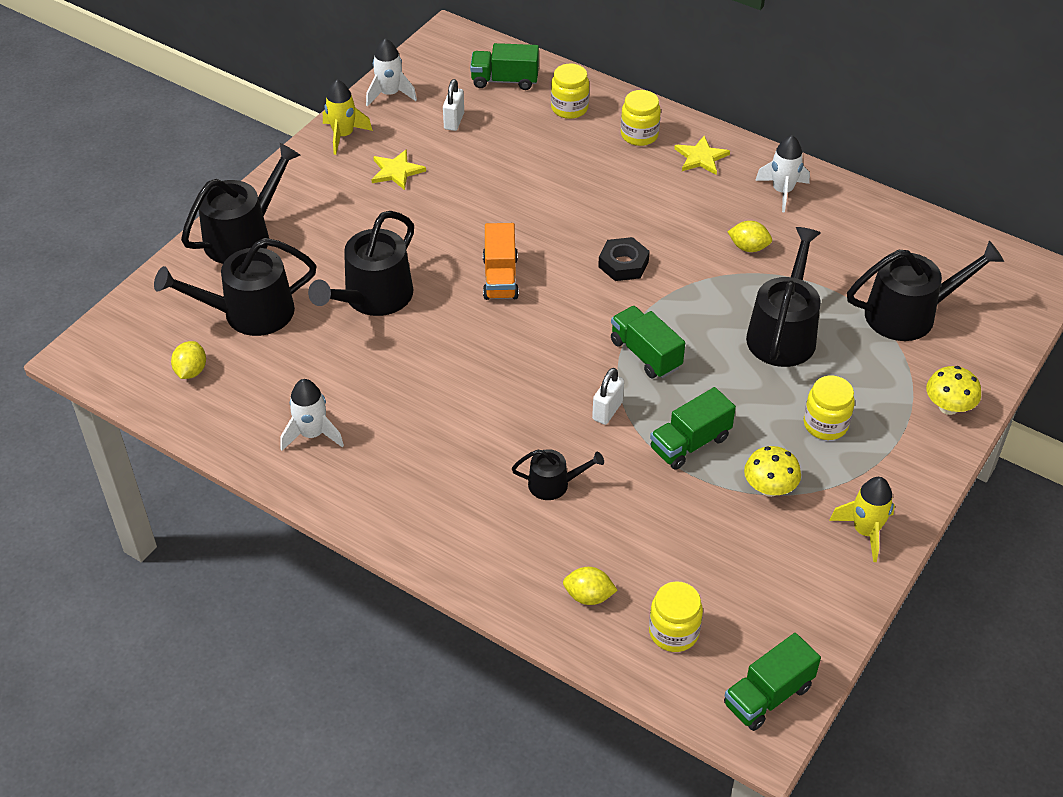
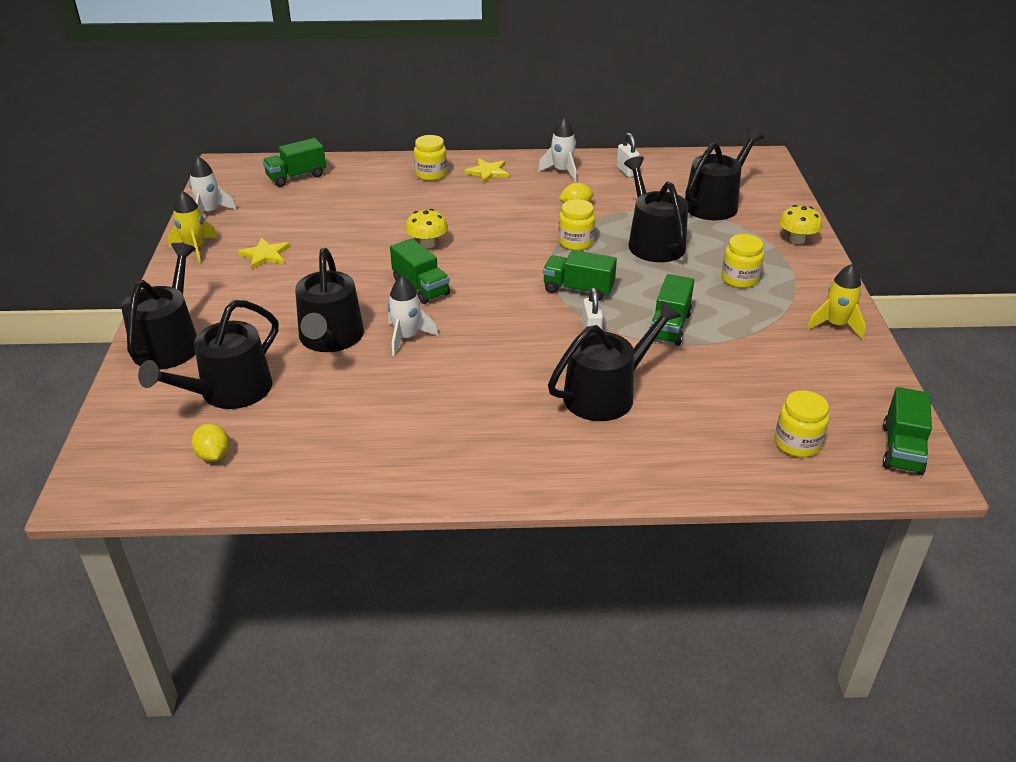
camera: 35 degrees left, 10 degrees down
white rocket [280,379,344,451] -> white rocket moved to [388,276,438,356]
white padlock [443,79,464,131] -> white padlock moved to [617,133,640,177]
orange truck [483,223,519,300] -> green truck [390,238,450,304]
black watering can [512,449,604,500] -> black watering can [548,301,682,421], size x1.89
yellow jar [551,63,589,119] -> yellow jar moved to [558,199,595,251]
yellow lemon [563,567,618,605] -> none
black nut [598,237,650,281] -> none
yellow mushroom [744,446,801,497] -> yellow mushroom moved to [405,209,448,249]

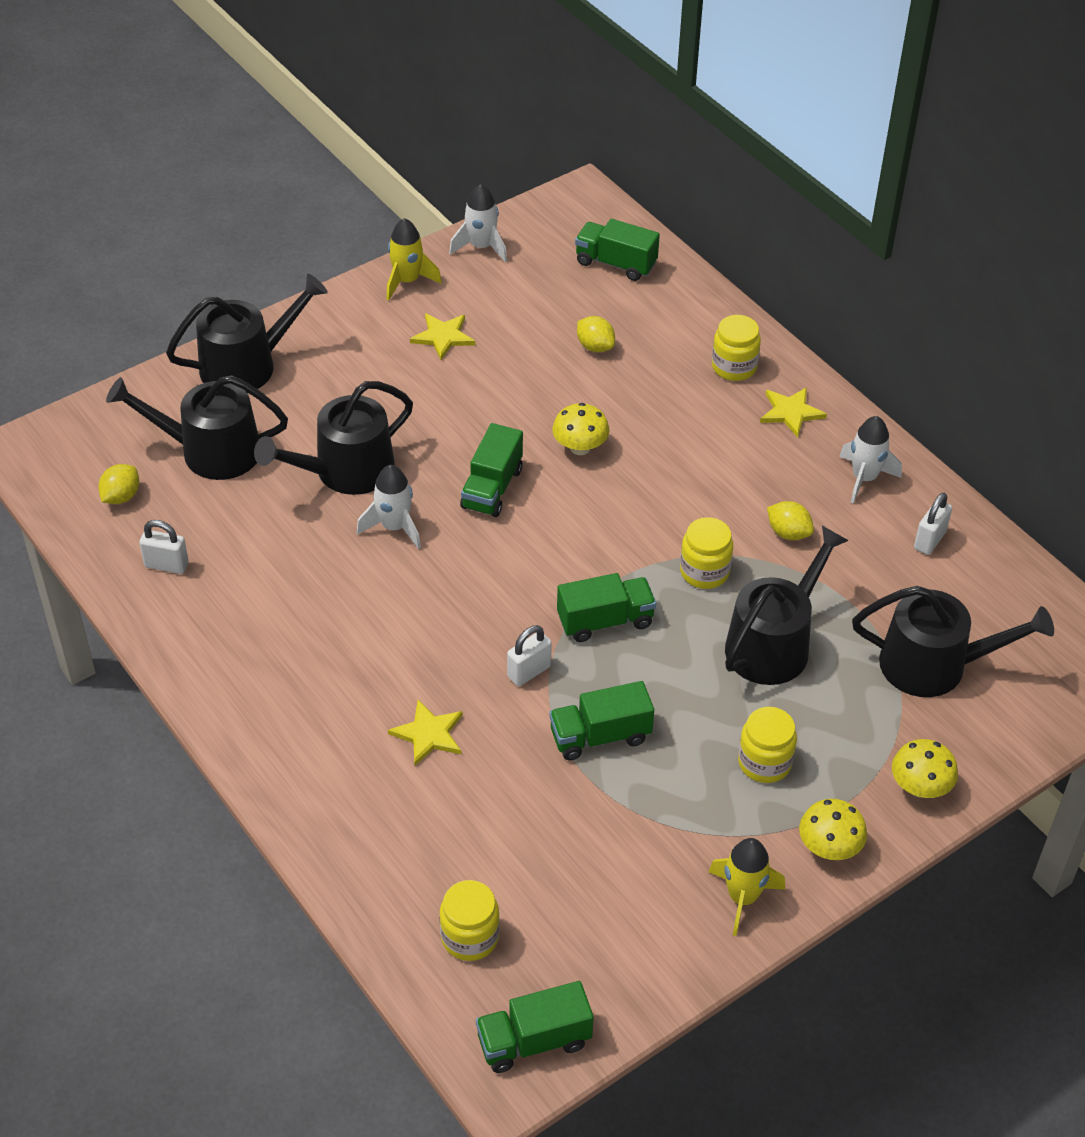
camera: 55 degrees right, 10 degrees up
green truck [543,250,617,301] -> green truck turned 90 degrees clockwise [557,573,656,642]
black watering can [548,301,682,421] -> yellow star [388,700,463,766]
none -> white padlock [139,520,189,574]
none -> yellow lemon [577,316,615,352]
none -> yellow mushroom [799,799,867,860]

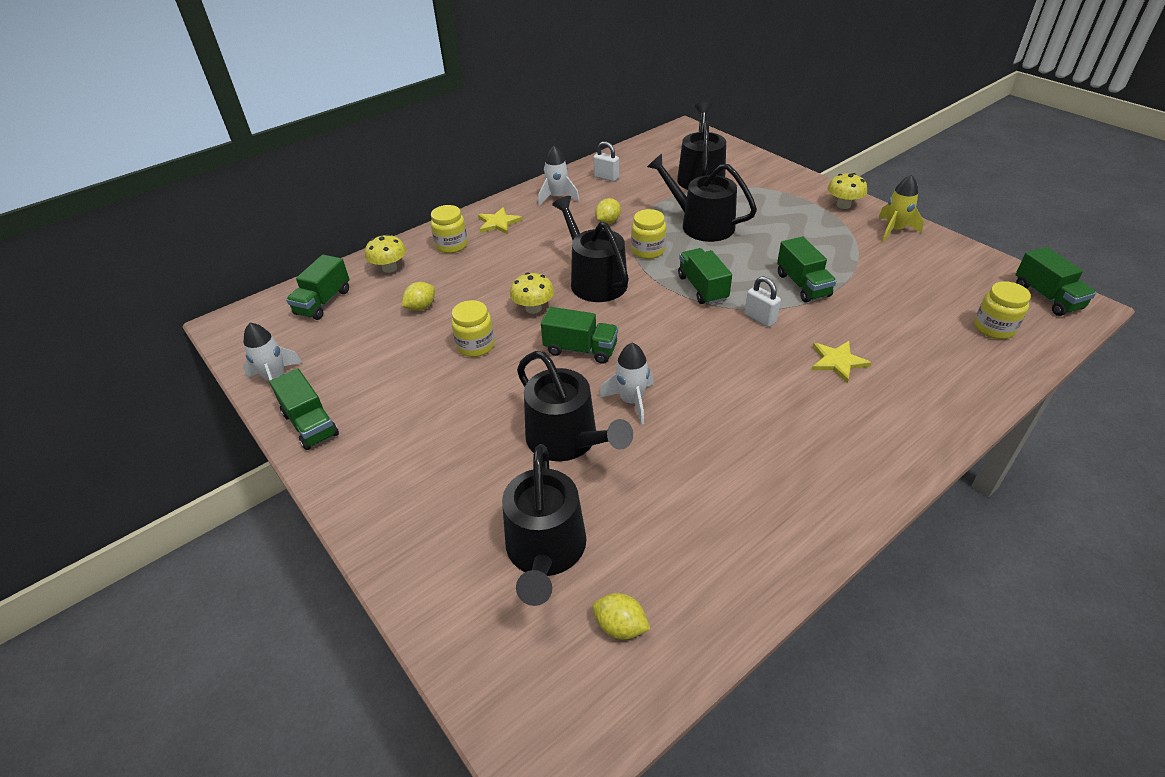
camera: 90 degrees left, 5 degrees down
white padlock [139,520,189,574] -> none
black watering can [166,274,328,393] -> black watering can moved to [552,196,629,302]
yellow rocket [386,218,442,301] -> green truck [269,368,339,450]
yellow star [410,313,475,360] -> none
yellow jar [738,707,797,783] -> yellow jar moved to [451,300,495,357]
yellow mushroom [892,739,958,798] -> yellow mushroom moved to [365,234,406,273]

